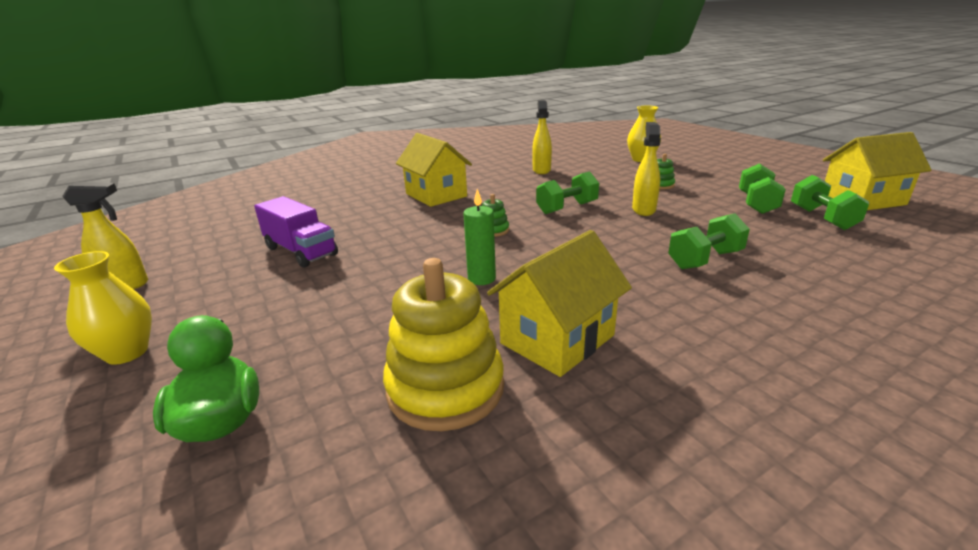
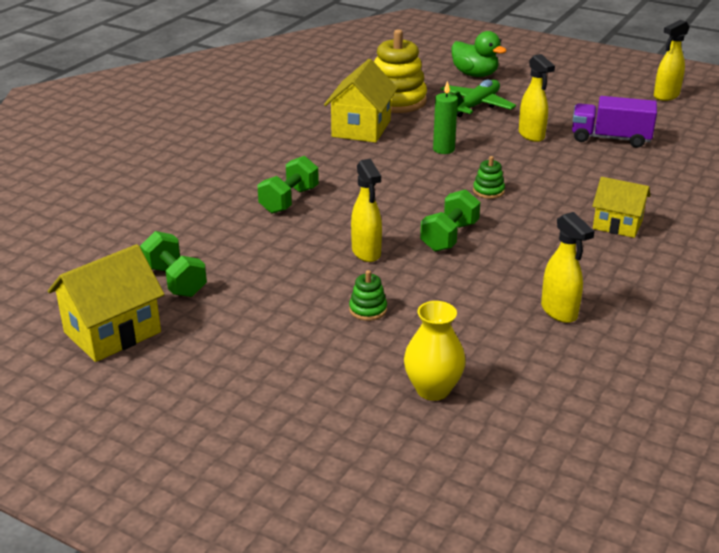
camera: 150 degrees right, 5 degrees up
yellow vase [54,251,152,365] -> none
yellow house [396,133,472,207] -> yellow house [592,177,650,238], size x0.67
green dumbbell [739,163,786,214] -> none
none -> green plane [440,80,516,117]
none -> yellow spray bottle [519,54,555,142]

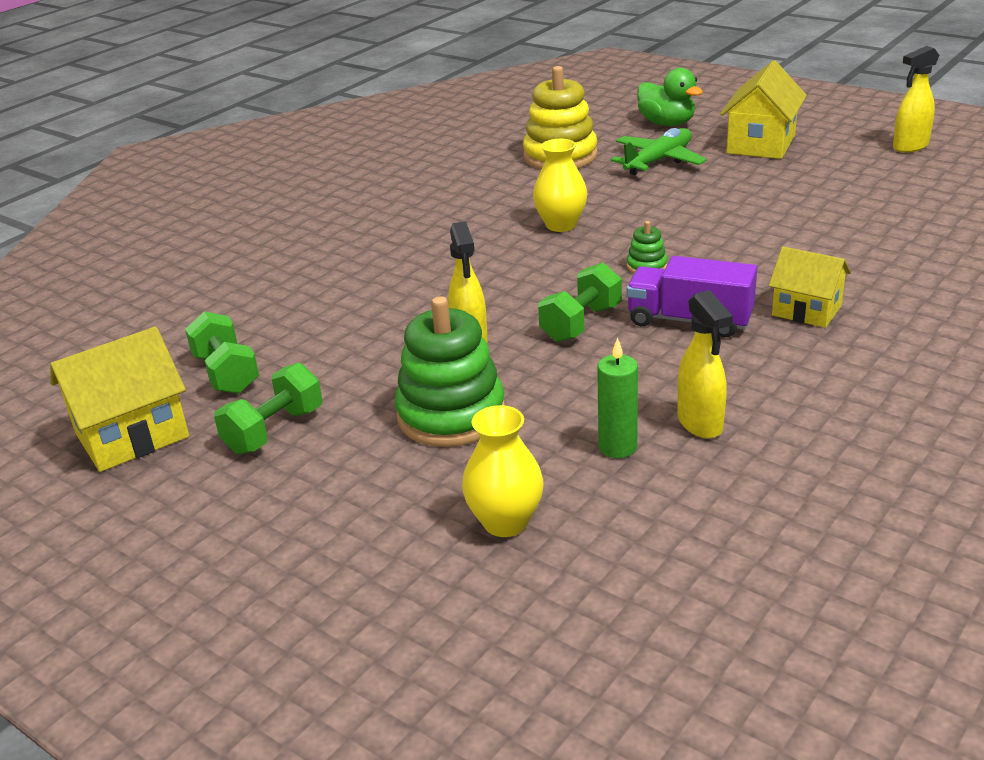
camera: 10 degrees right, 0 degrees up
green dumbbell [257,156,319,214] -> green dumbbell moved to [214,363,322,454]
yellow house [324,59,398,143] -> yellow house moved to [720,60,807,159]
green stacking toy [349,270,387,321] -> green stacking toy [395,296,505,447], size x2.24
green candle [433,81,458,154] -> green candle moved to [597,338,638,458]
yellow spray bottle [519,54,555,142] -> none
purple truck [572,96,657,148] -> purple truck moved to [627,256,757,337]
none -> yellow vase [533,139,588,232]

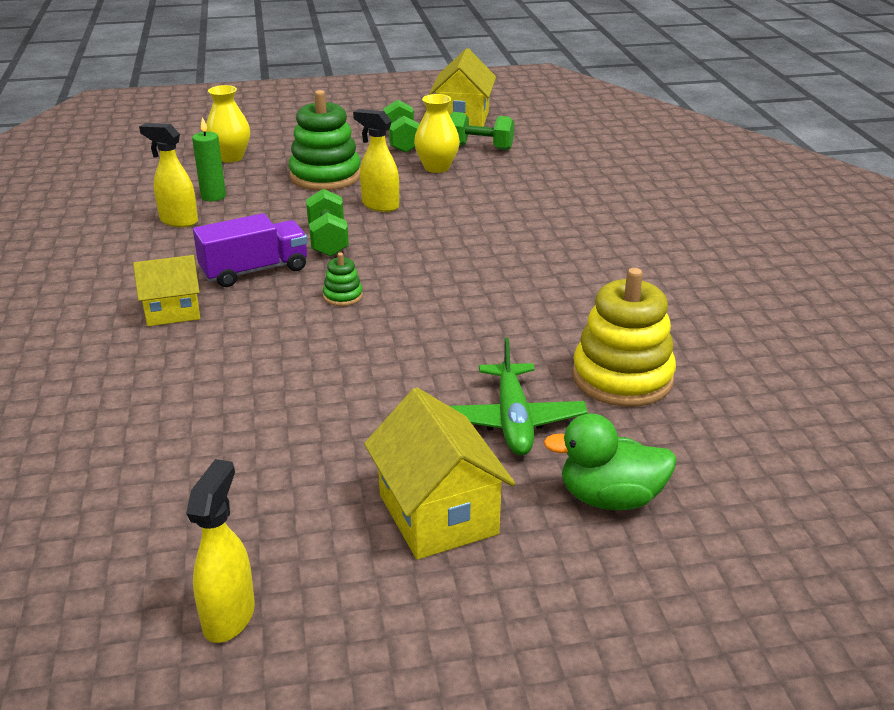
camera: 130 degrees right, 0 degrees up
yellow vase [533,139,588,232] -> yellow vase moved to [414,94,460,173]

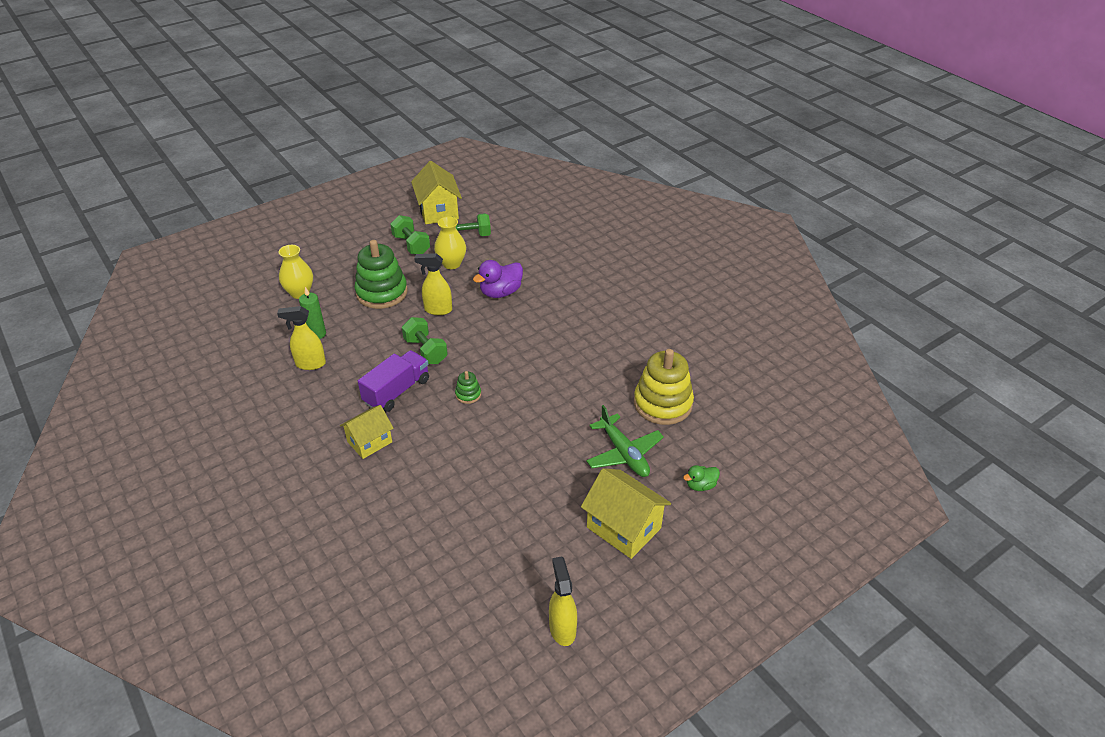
camera: 25 degrees left, 10 degrees up
green duck [543,413,677,510] -> green duck [683,465,720,491], size x0.57
none -> purple duck [473,260,523,298]

